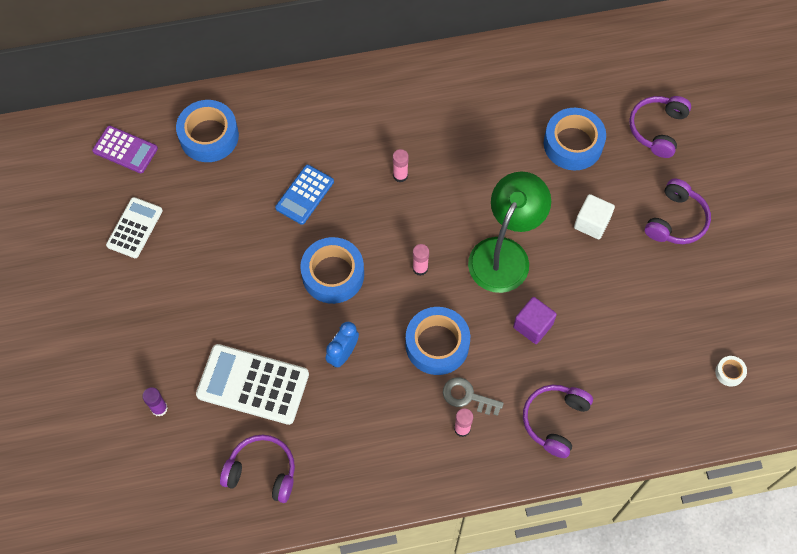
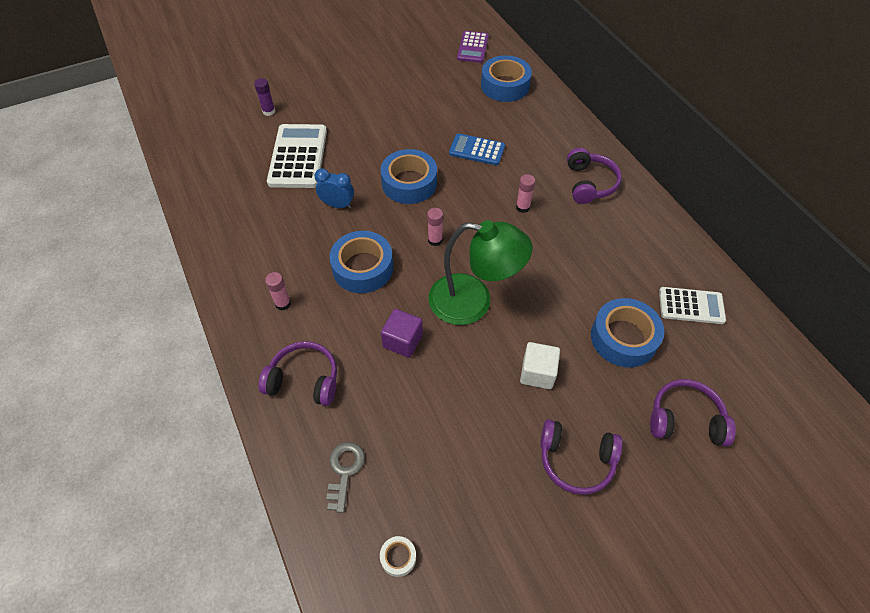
camera: 75 degrees right, 10 degrees down
white calculator [106,197,163,258] -> white calculator moved to [659,287,726,324]
purple headphones [220,435,295,503] -> purple headphones moved to [567,148,622,204]
grey key [443,377,504,416] -> grey key moved to [326,442,365,513]

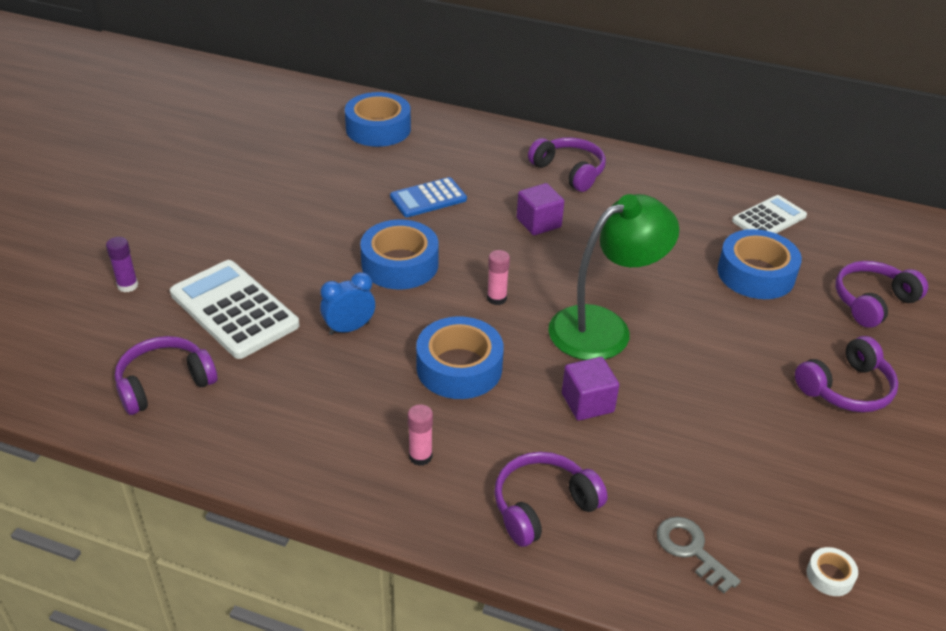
camera: 45 degrees left, 15 degrees down
purple calculator [457,31,489,63] -> none
pink glue stick [516,174,536,213] -> purple cube [517,183,564,235]
white cube [520,342,560,389] -> none
none -> purple headphones [115,336,217,415]

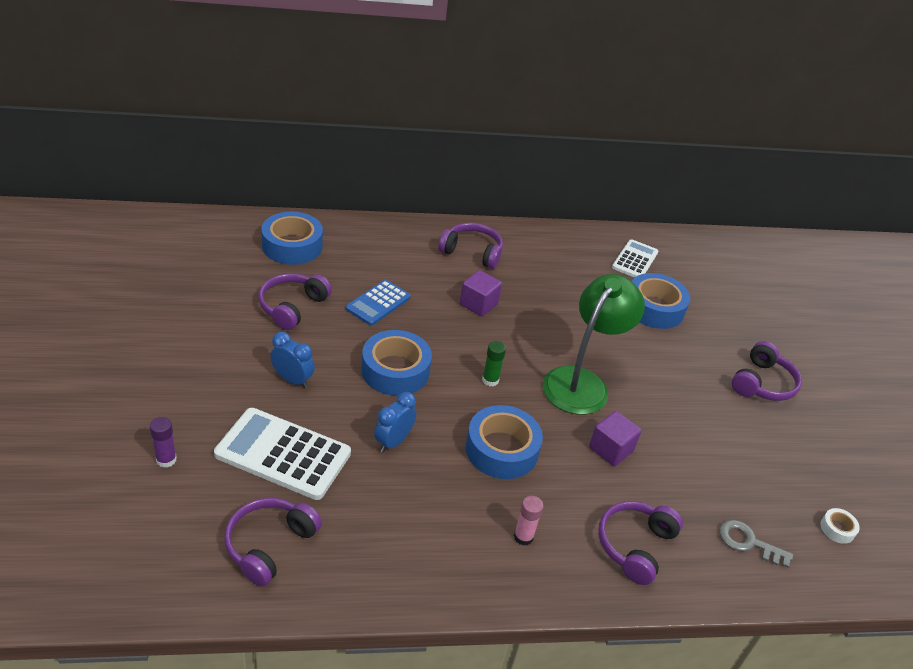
camera: 30 degrees left, 0 degrees up
pink glue stick [487,250,510,305] -> green glue stick [482,341,506,386]
purple headphones [835,261,928,328] -> purple headphones moved to [259,273,332,330]
none -> blue clock [270,332,315,388]

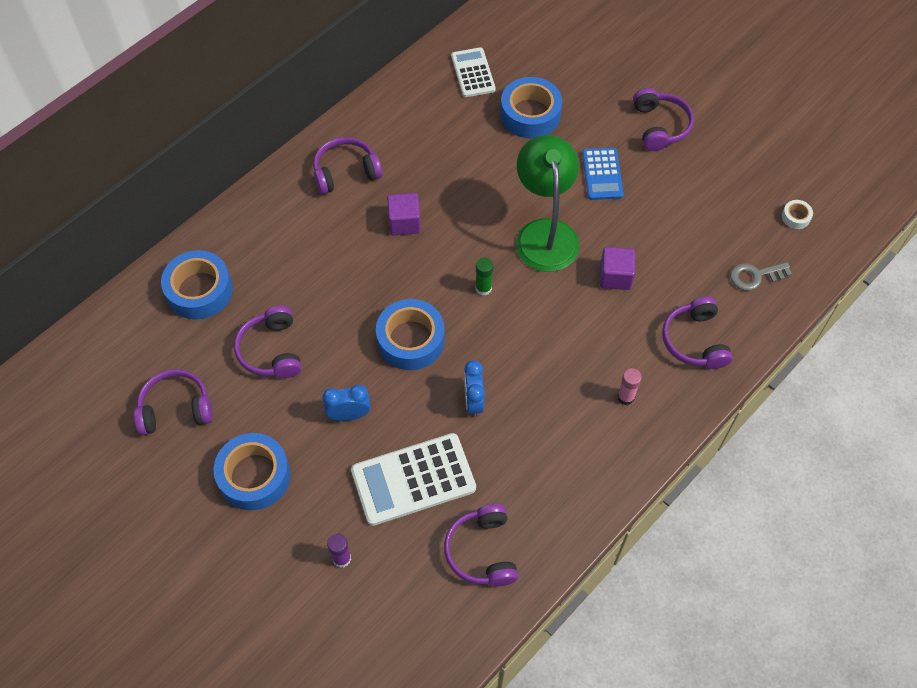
camera: 35 degrees left, 20 degrees up
blue calculator [346,280,411,325] -> blue calculator moved to [582,148,624,200]
blue tape [466,405,543,479] -> blue tape moved to [213,433,291,510]
none -> purple headphones [134,369,213,435]

